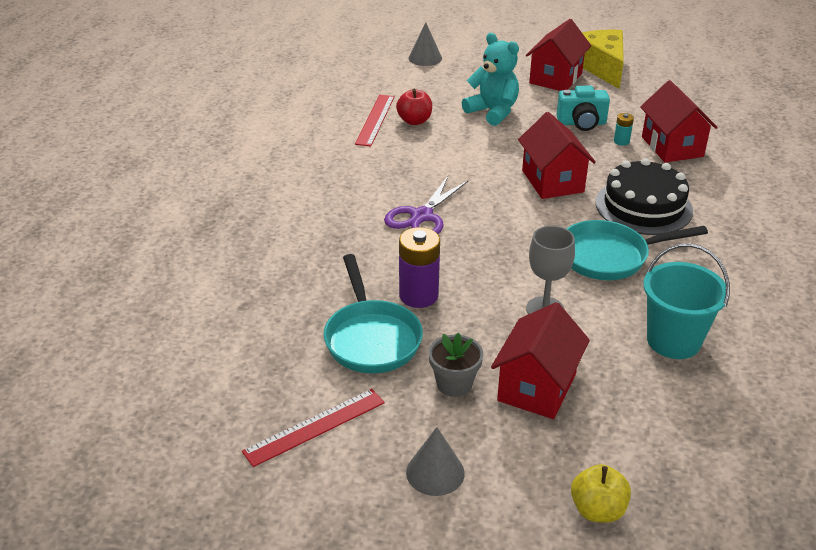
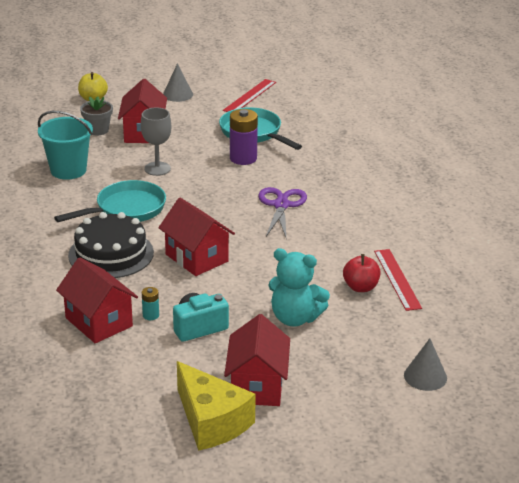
camera: 155 degrees right, 5 degrees down
grey flower pot [429,333,484,397] -> grey flower pot moved to [80,96,113,135]

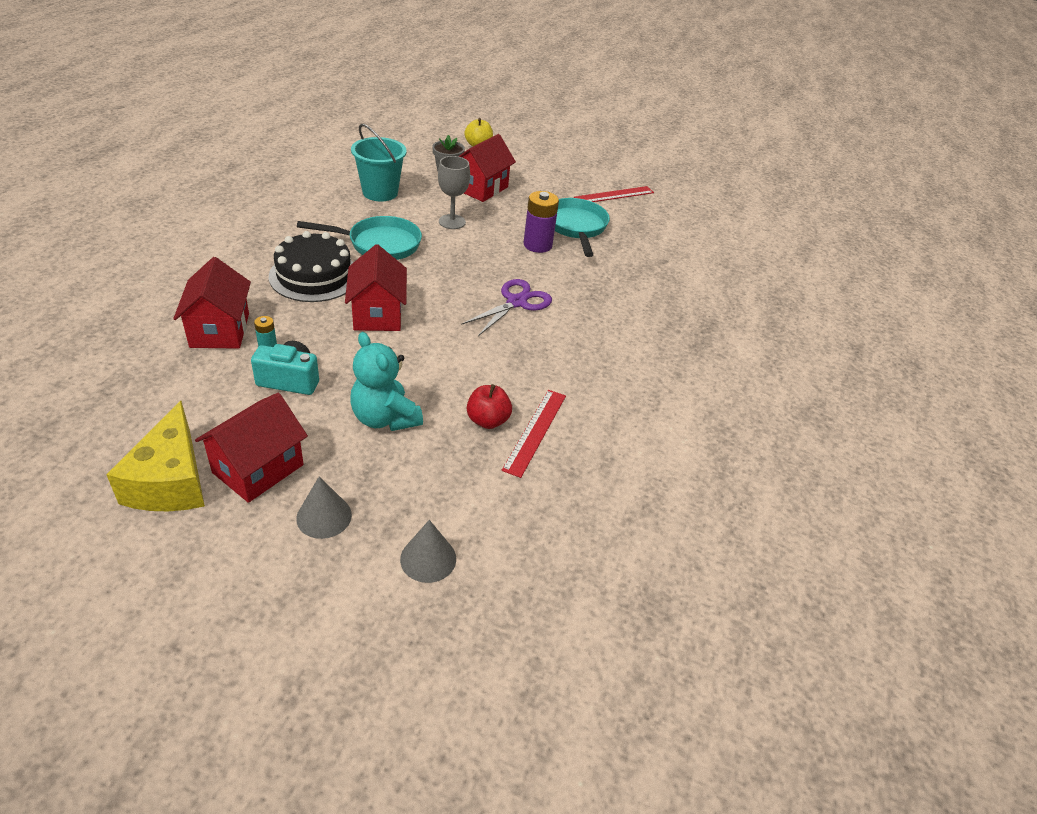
camera: 30 degrees right, 10 degrees up
grey cone [163,63,193,102] -> grey cone moved to [296,477,352,539]

